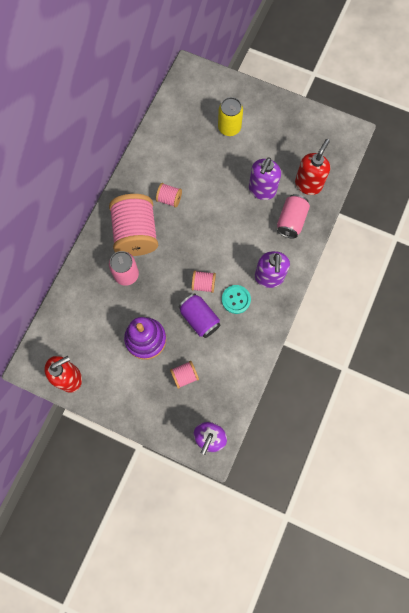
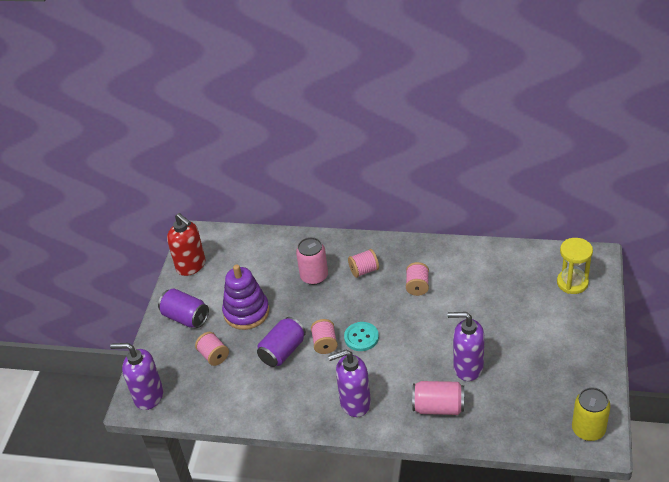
camera: 80 degrees right, 30 degrees down
pink spool [109,194,158,256] -> pink spool [348,249,379,278], size x0.45
yellow can [218,97,243,136] -> yellow can moved to [572,387,611,441]
turquoise button [222,285,251,314] -> turquoise button moved to [344,322,379,351]
red soap dispenser [295,139,330,195] -> none
none -> purple can [158,288,209,328]
none -> yellow hourglass [557,238,593,294]

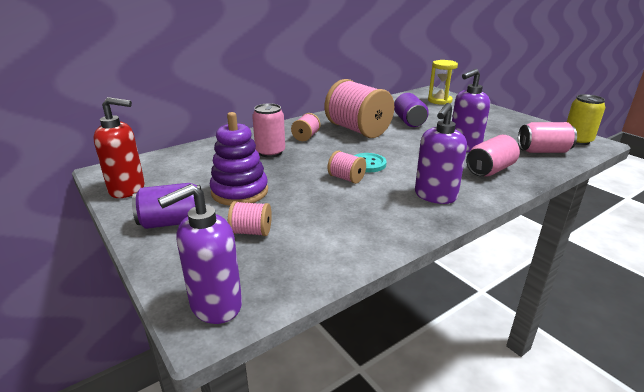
camera: 50 degrees left, 15 degrees down
purple can [257,317,306,367] -> purple can moved to [394,93,429,127]
pink spool [406,262,429,296] -> pink spool [325,79,394,138], size x2.22
none -> pink can [518,122,577,153]

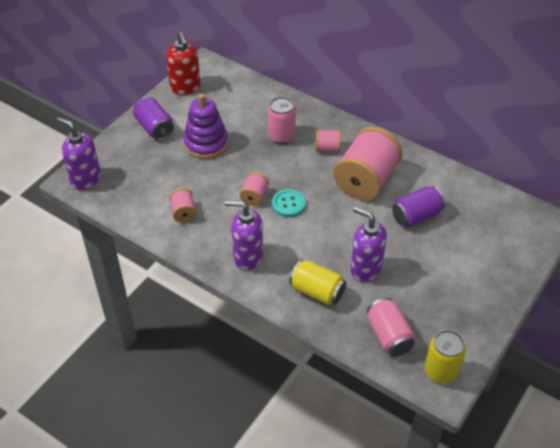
camera: 70 degrees right, 20 degrees up
pink spool [228,201,272,236] -> pink spool moved to [169,188,196,222]
yellow hourglass [428,60,458,105] -> none
pink can [466,135,520,177] -> yellow can [289,260,346,305]

